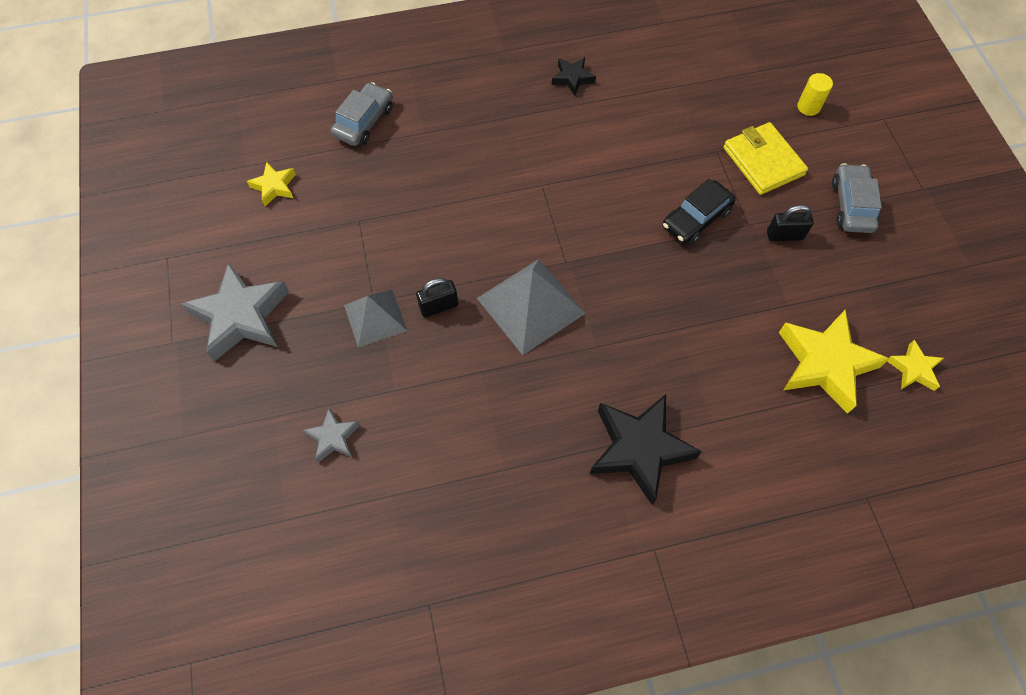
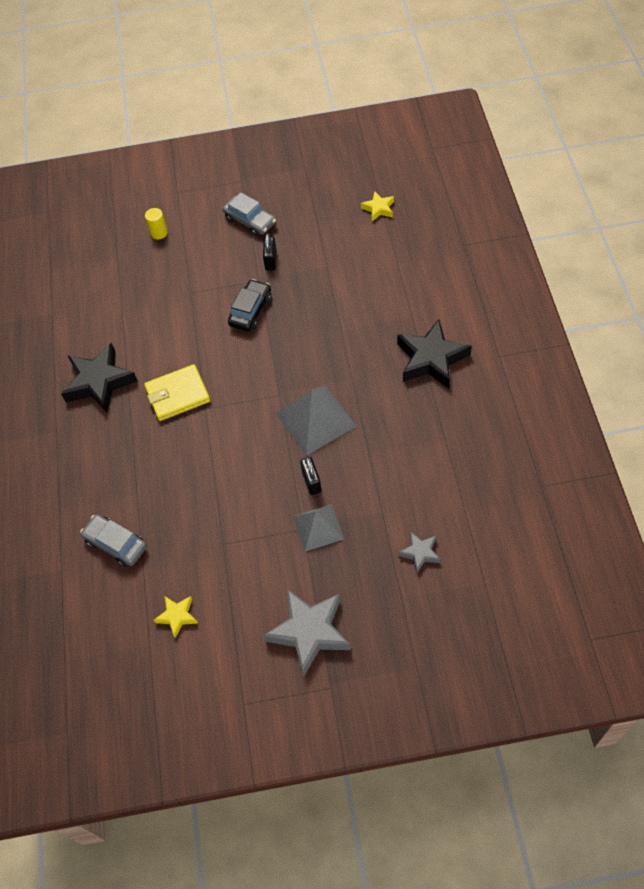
camera: 80 degrees left, 5 degrees down
black star [552,57,596,96] -> black star [61,343,138,413], size x1.97
black car [663,179,736,245] -> black car turned 120 degrees counterclockwise [228,279,271,331]
yellow wallet [723,122,808,195] -> yellow wallet moved to [144,364,210,421]
yellow star [779,310,890,414] -> none
grey car [832,163,882,233] -> grey car turned 150 degrees counterclockwise [223,192,276,236]

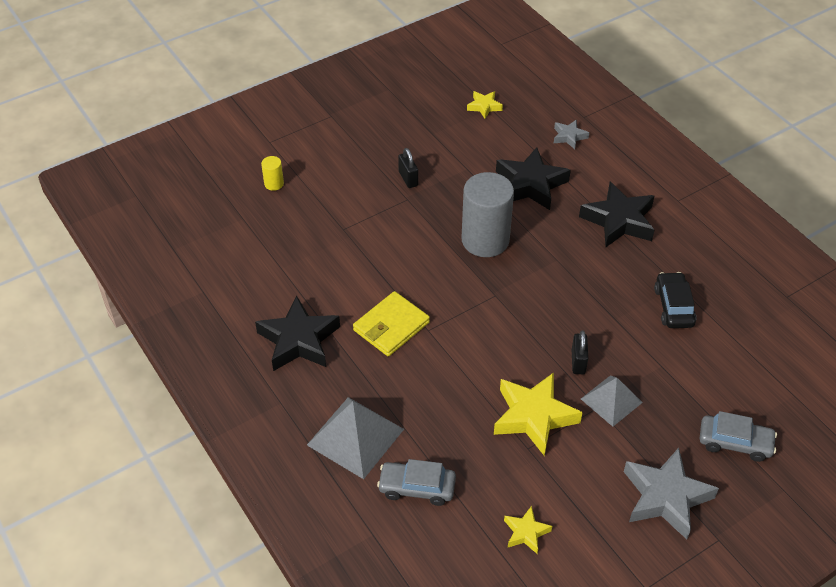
camera: 30 degrees left, 10 degrees down
grey car [223,192,276,236] -> grey car moved to [700,411,777,462]
black car [228,279,271,331] -> black car moved to [654,272,696,328]
grey pyramid [275,385,357,456] -> grey pyramid moved to [307,397,404,479]
black padlock [300,457,322,495] -> black padlock turned 45 degrees clockwise [572,330,588,374]
grey star [398,531,441,573] -> grey star moved to [554,119,589,149]
none -> grey cylinder [461,172,514,257]
none -> yellow star [494,372,583,456]
none -> black star [496,147,571,210]

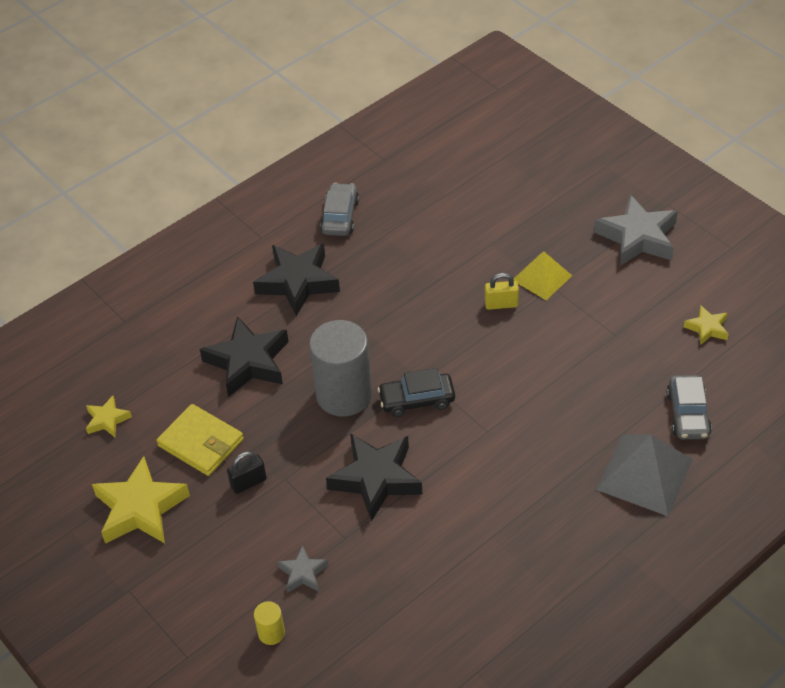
camera: 95 degrees left, 0 degrees up
black star [255,296,340,371] -> black star moved to [326,433,422,521]
yellow wallet [353,291,430,356] -> yellow wallet moved to [157,404,244,476]
yellow star [494,372,583,456] -> yellow star moved to [92,456,190,544]
grey star [554,119,589,149] -> grey star moved to [277,545,328,593]
black padlock [572,330,588,374] -> yellow padlock [485,273,519,310]
grey pyramid [581,376,643,427] -> yellow pyramid [514,251,572,300]
black car [654,272,696,328] -> black car moved to [378,368,455,417]
grey car [700,411,777,462] -> grey car moved to [320,183,359,236]

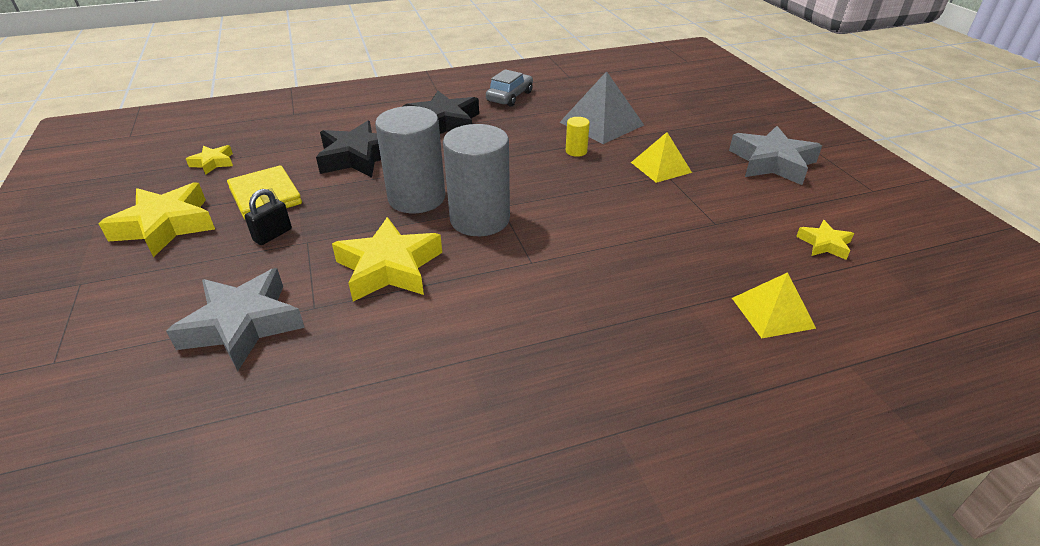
camera: 20 degrees right, 10 degrees down
black padlock [227,451,267,494] -> black padlock turned 45 degrees counterclockwise [245,189,292,245]
yellow cylinder [254,601,285,645] -> yellow cylinder moved to [566,117,590,157]
grey star [277,545,328,593] -> grey star [166,268,305,371], size x1.97
black star [326,433,422,521] -> yellow star [332,217,442,301]
black car [378,368,455,417] -> grey cylinder [443,124,510,236]
yellow padlock [485,273,519,310] -> none
grey pyramid [596,434,693,516] -> grey pyramid moved to [559,71,644,144]
grey car [667,375,712,439] -> yellow pyramid [732,272,816,338]

